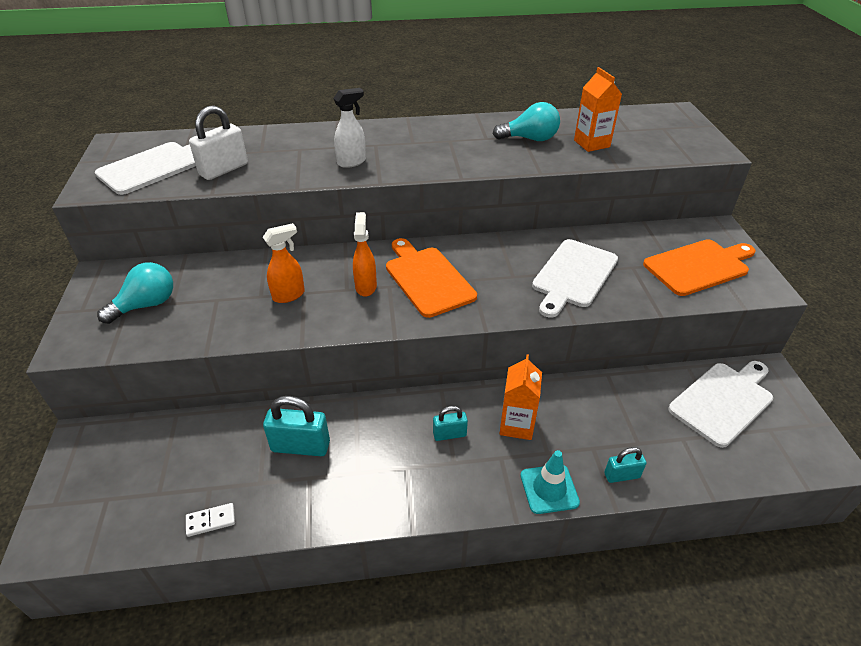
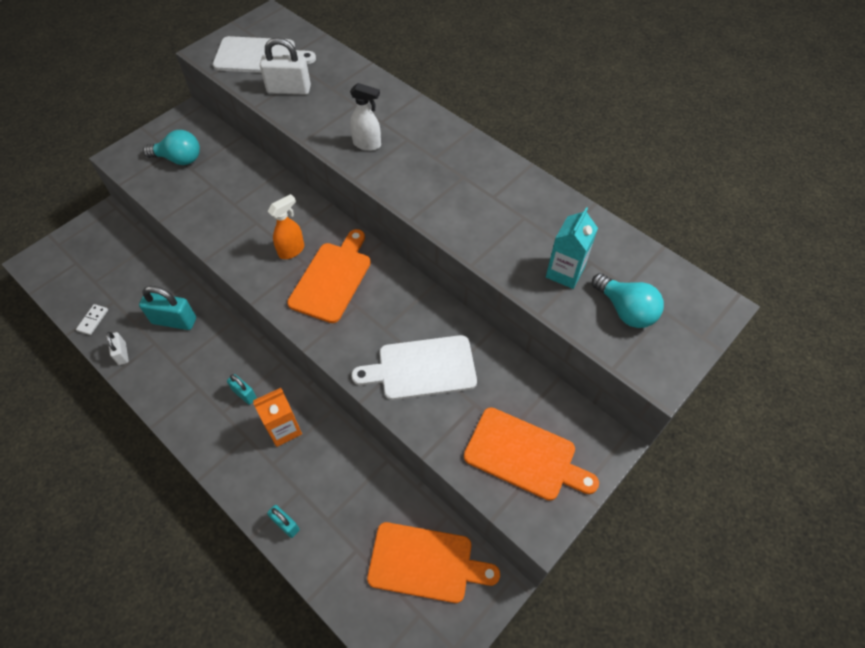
camera: 50 degrees right, 15 degrees up
white domino [186,503,235,537] -> white domino turned 75 degrees clockwise [76,304,108,335]
orange spray bottle [263,223,305,303] -> none
turquoise padlock [263,396,330,456] -> turquoise padlock turned 45 degrees counterclockwise [139,286,196,330]
turquoise light bulb [493,102,560,141] -> turquoise light bulb moved to [592,273,664,328]
turquoise traffic cone [521,450,580,514] -> none
orange carton [574,67,622,152] -> turquoise carton [546,207,598,289]
white cutting board [668,361,773,448] -> orange cutting board [367,522,500,603]
none -> white padlock [106,332,129,365]

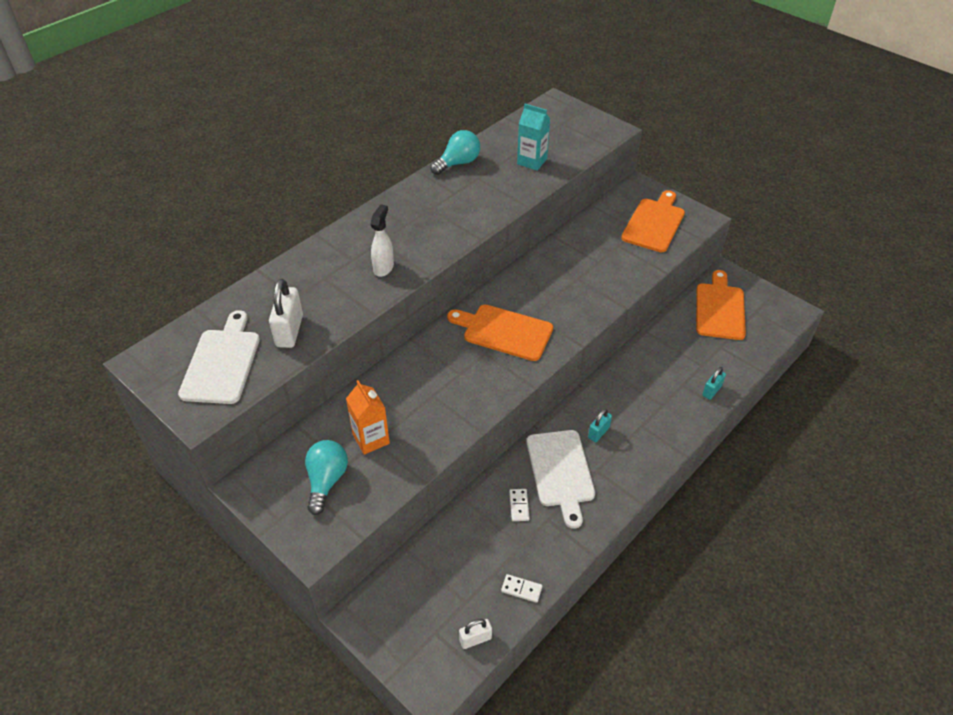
camera: 90 degrees left, 10 degrees down
white padlock [106,332,129,365] -> white padlock moved to [459,619,492,649]
turquoise padlock [139,286,196,330] -> white domino [509,489,530,521]
orange carton [253,388,302,447] -> orange carton moved to [346,380,390,455]
orange spray bottle [268,194,304,259] -> none
white cutting board [351,335,477,400] -> white cutting board moved to [526,430,595,529]
turquoise light bulb [592,273,664,328] -> turquoise light bulb moved to [430,130,480,175]

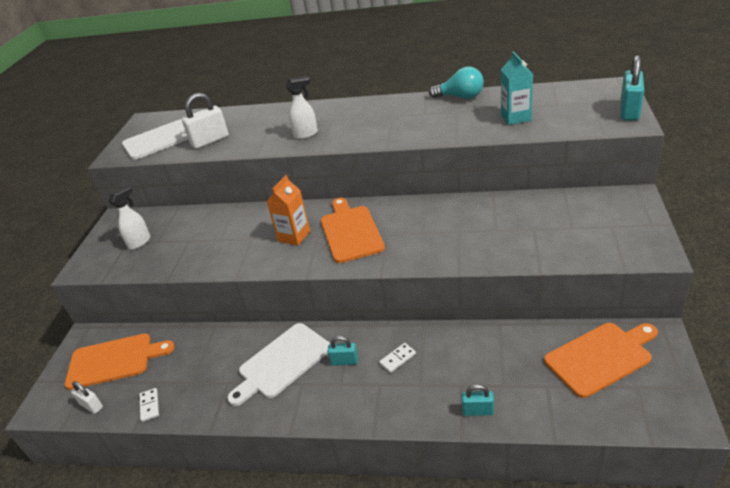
camera: 60 degrees right, 10 degrees down
turquoise light bulb [305,440,348,515] -> white spray bottle [108,185,150,250]
orange carton [346,380,390,455] -> orange carton moved to [266,175,310,246]
white domino [509,489,530,521] -> white domino moved to [379,343,416,373]
orange cutting board [621,190,685,252] -> orange cutting board moved to [65,333,175,390]
none -> turquoise padlock [620,55,644,121]

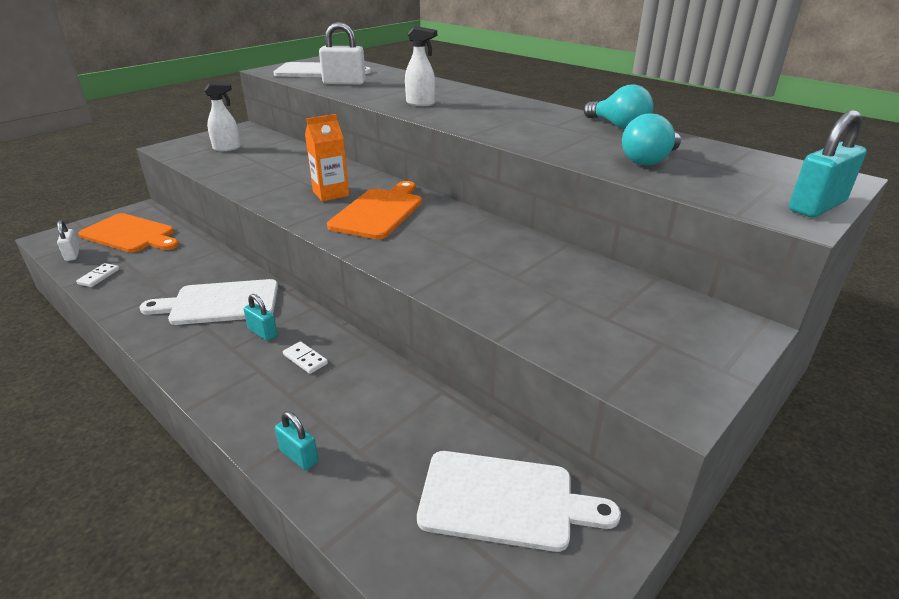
camera: 30 degrees right, 5 degrees down
white domino [379,343,416,373] -> white domino turned 45 degrees clockwise [283,341,328,374]
turquoise carton [501,52,533,125] -> turquoise light bulb [622,113,681,166]
orange cutting board [544,323,658,398] -> white cutting board [417,451,621,552]

